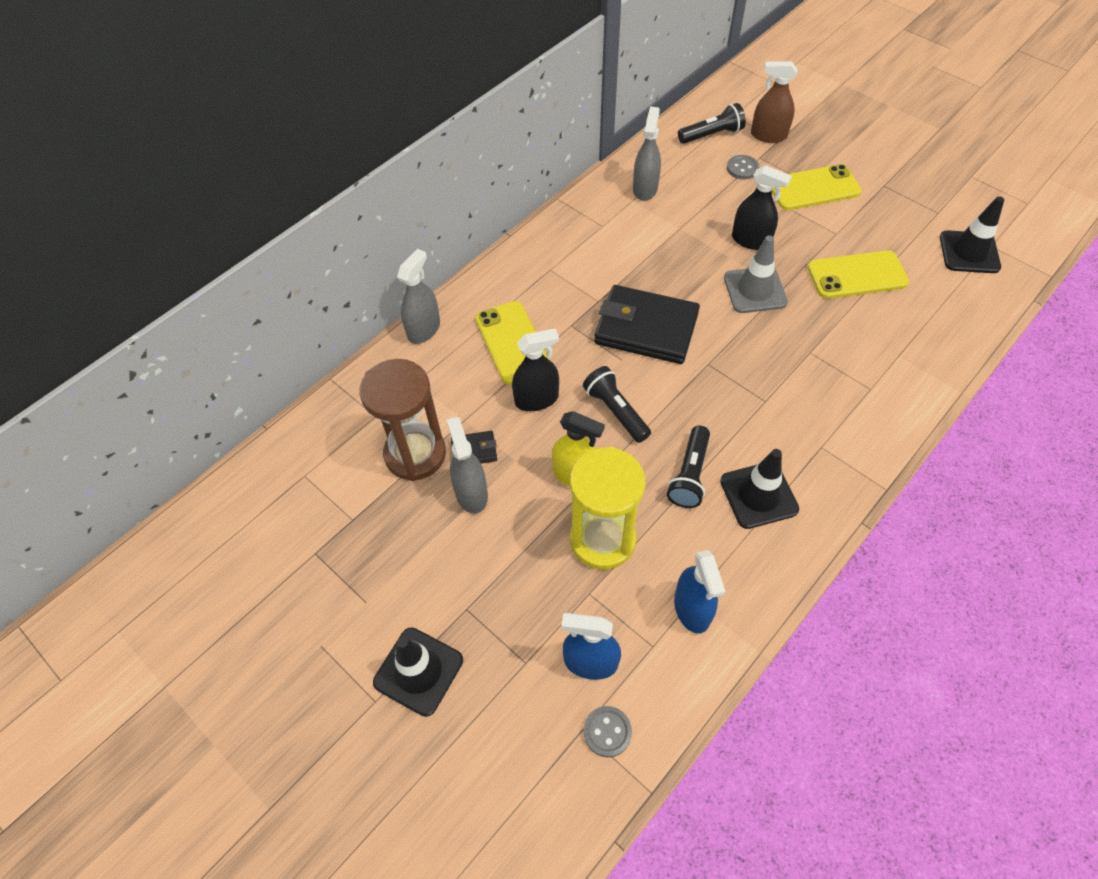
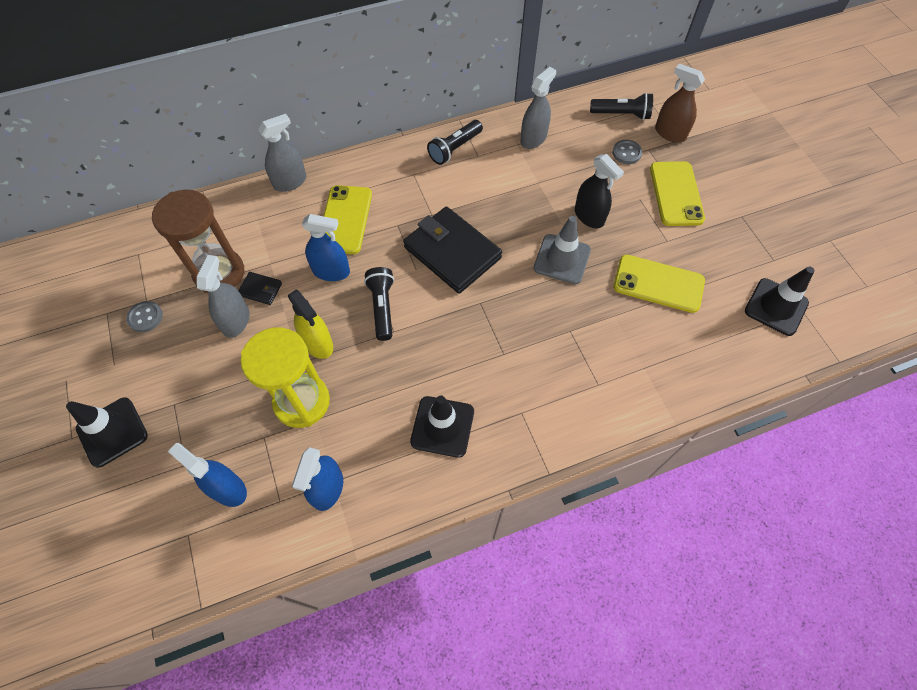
camera: 25 degrees right, 5 degrees up
black spray bottle [512,328,559,411] -> blue spray bottle [302,214,350,281]
grey button [583,706,632,757] -> grey button moved to [126,301,163,332]
black flashlight [667,426,710,508] -> black flashlight moved to [427,120,483,165]
yellow phone [772,164,862,210] -> yellow phone turned 75 degrees clockwise [650,161,705,226]

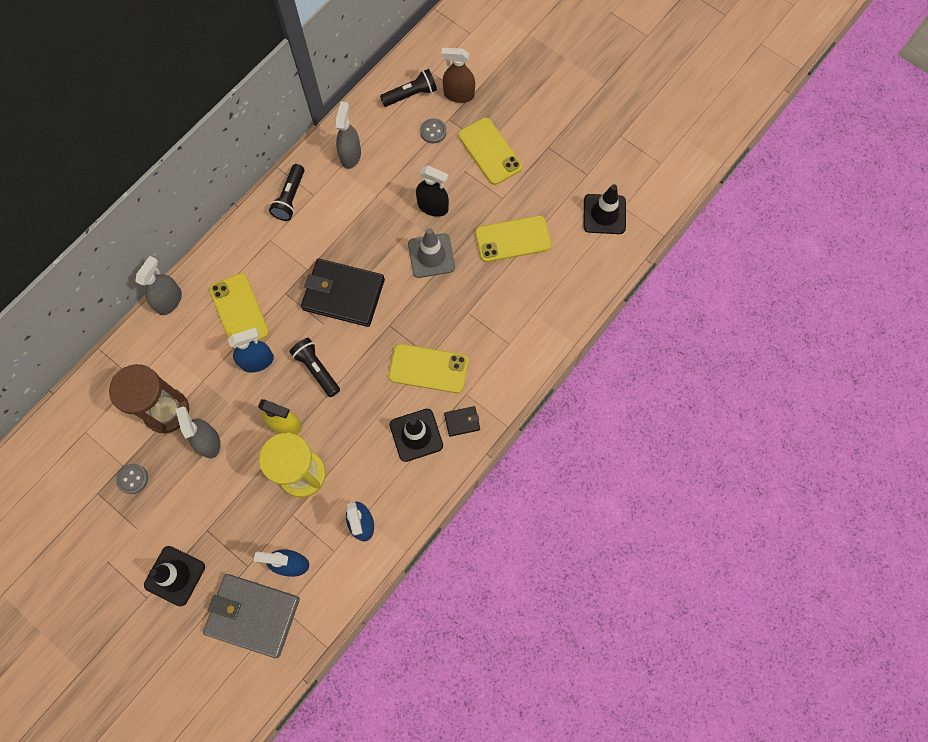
camera: 30 degrees left, 10 degrees up
black wallet [238,272,282,305] -> black wallet moved to [444,406,480,437]
none -> grey wallet [203,574,300,658]
none -> yellow phone [389,344,468,393]

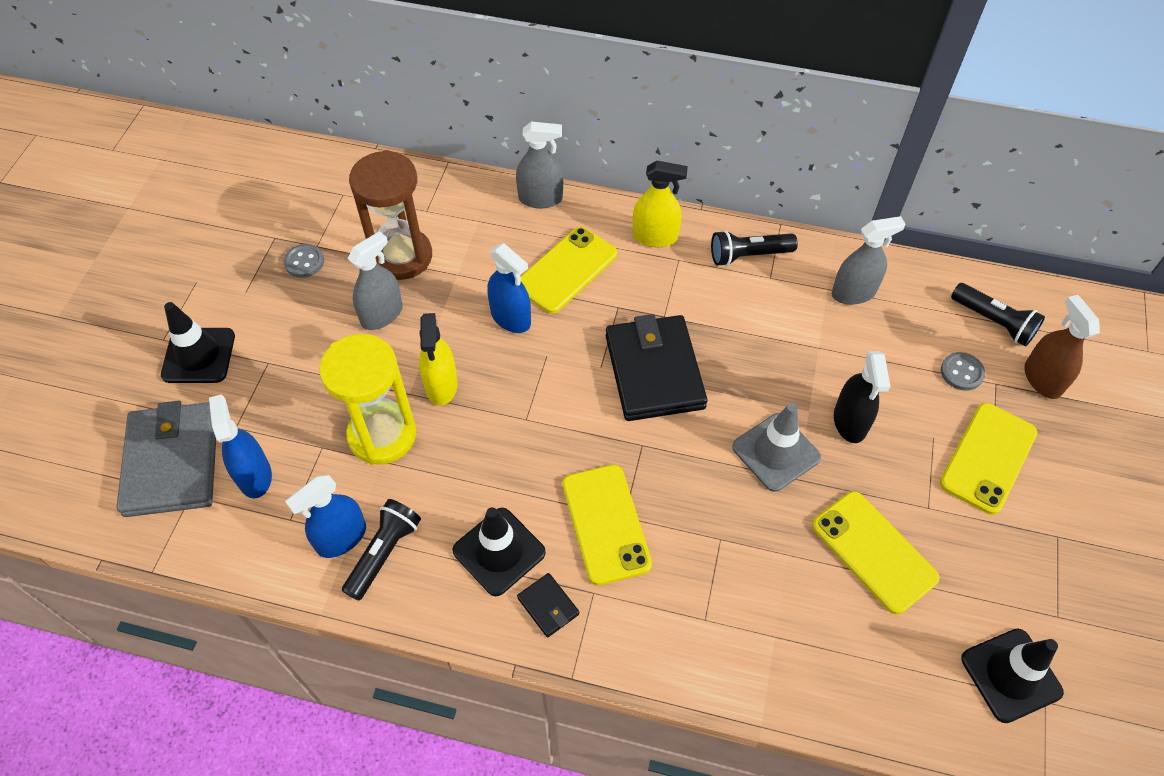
camera: 65 degrees right, 15 degrees down
black flashlight [289,338,340,397] -> black flashlight moved to [342,499,421,601]
none -> yellow spray bottle [633,160,688,247]

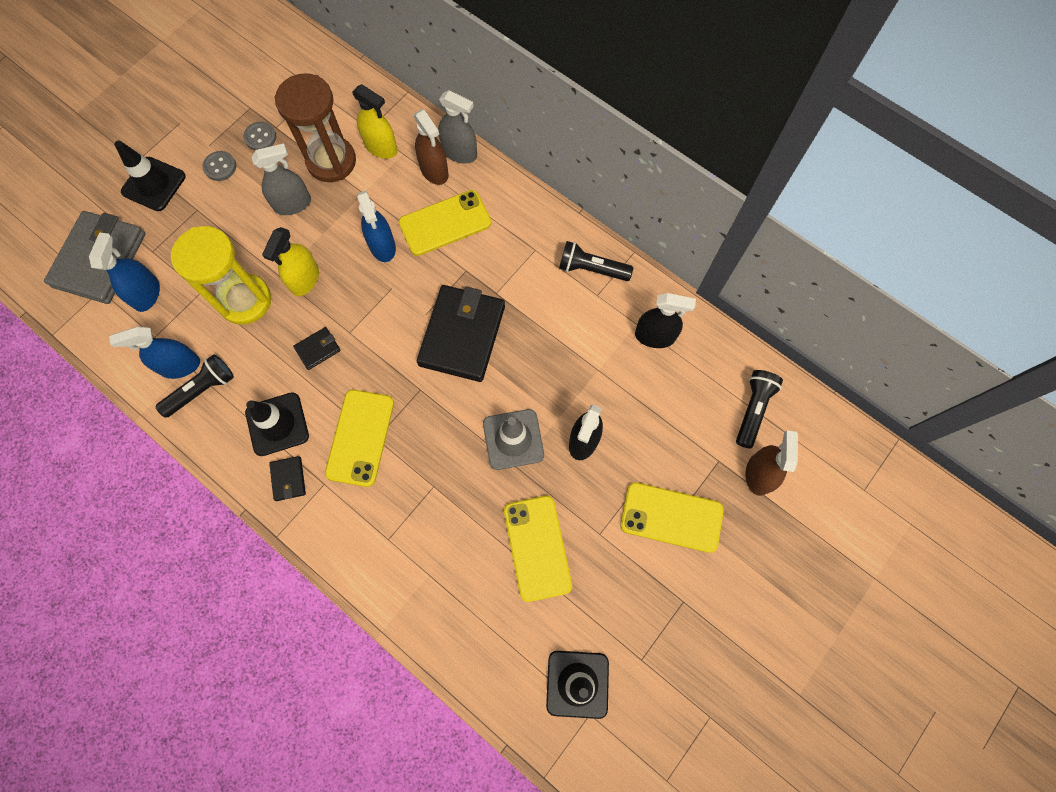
camera: 25 degrees right, 15 degrees up
yellow spray bottle [633,160,688,247] -> yellow spray bottle moved to [352,84,398,159]
grey spray bottle [832,216,905,305] -> black spray bottle [635,293,696,348]
yellow phone [940,403,1037,515] -> yellow phone turned 45 degrees clockwise [620,482,724,553]
grey button [941,352,985,391] -> grey button moved to [202,151,236,181]
black flashlight [951,283,1045,347] -> black flashlight turned 135 degrees counterclockwise [736,370,783,449]
none -> black wallet [293,327,341,370]
none -> brown spray bottle [414,109,449,185]

